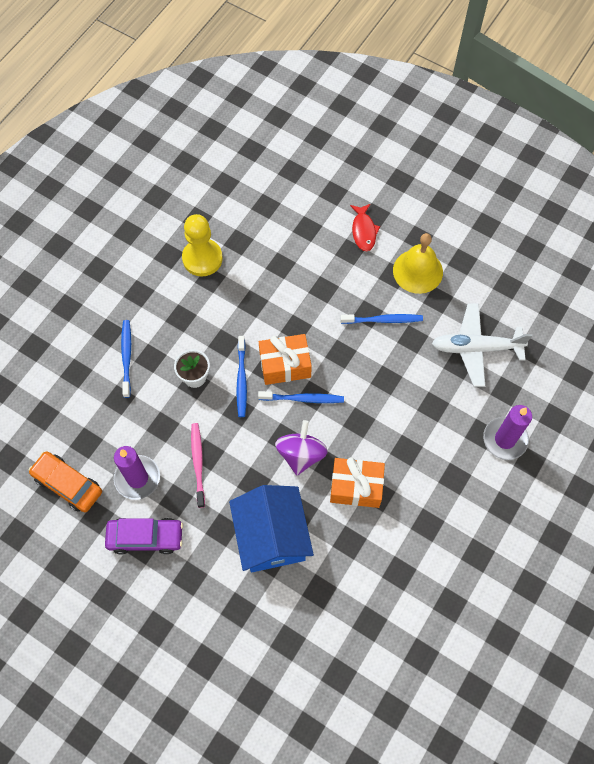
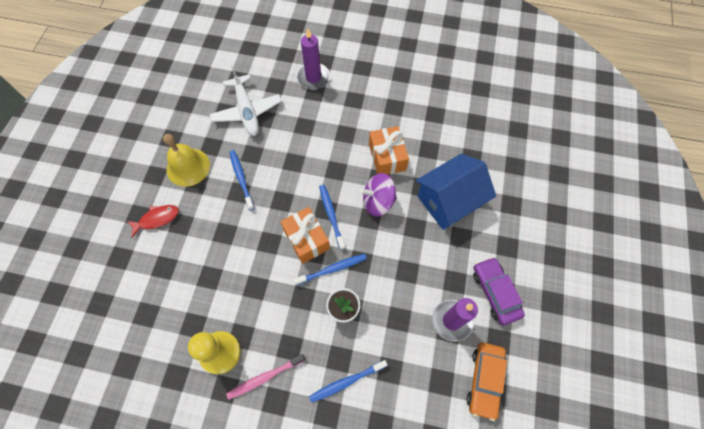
camera: 110 degrees left, 0 degrees up
pink toothbrush [191,423,205,508] -> pink toothbrush moved to [226,354,305,400]

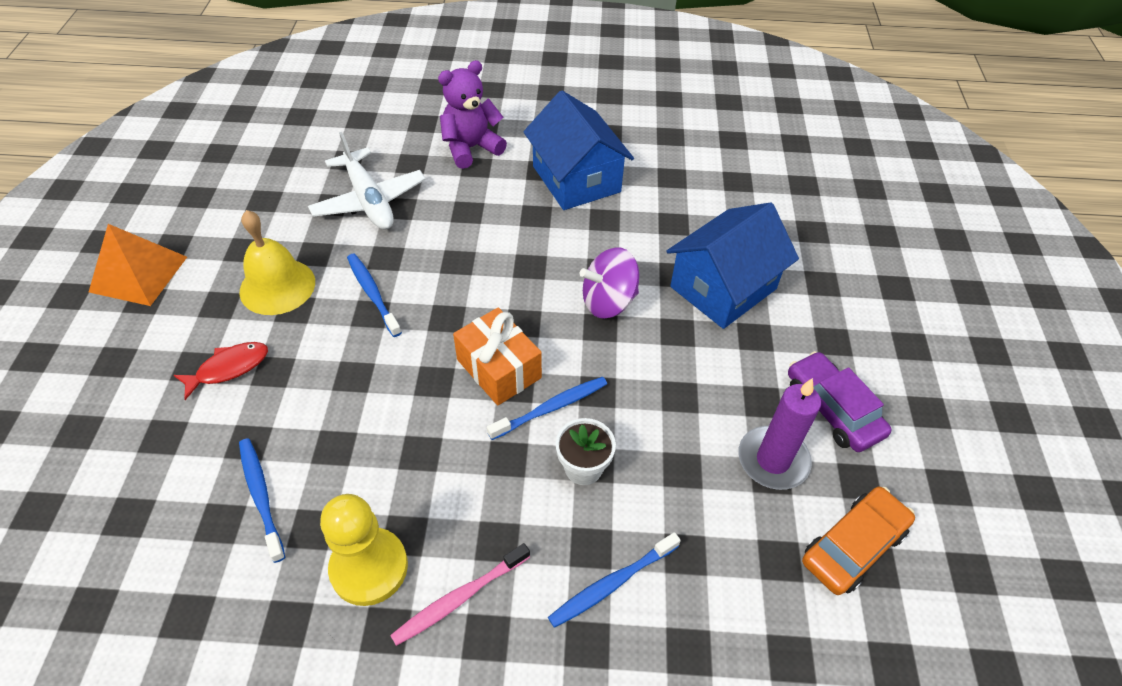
camera: 10 degrees left, 15 degrees down
purple candle [297,29,330,90] -> purple teddy bear [438,60,507,169]
blue toothbrush [319,185,346,250] -> blue toothbrush moved to [239,438,285,563]
orange gift [369,126,409,175] -> none
orange car [467,342,507,421] -> orange car turned 135 degrees counterclockwise [802,487,915,595]
none -> orange pyramid [89,224,187,306]
none -> blue house [523,90,634,210]

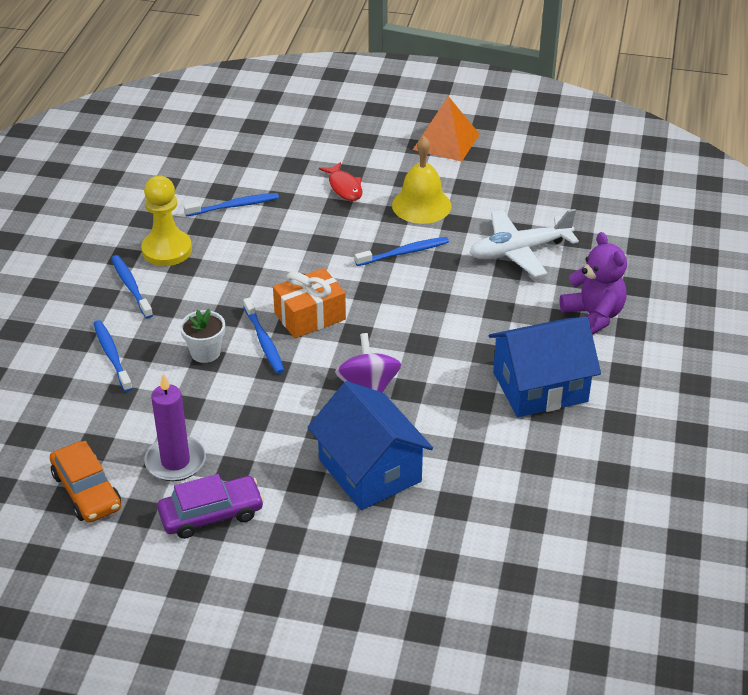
camera: 100 degrees right, 10 degrees down
pink toothbrush [390,543,530,646] -> blue toothbrush [111,255,153,319]

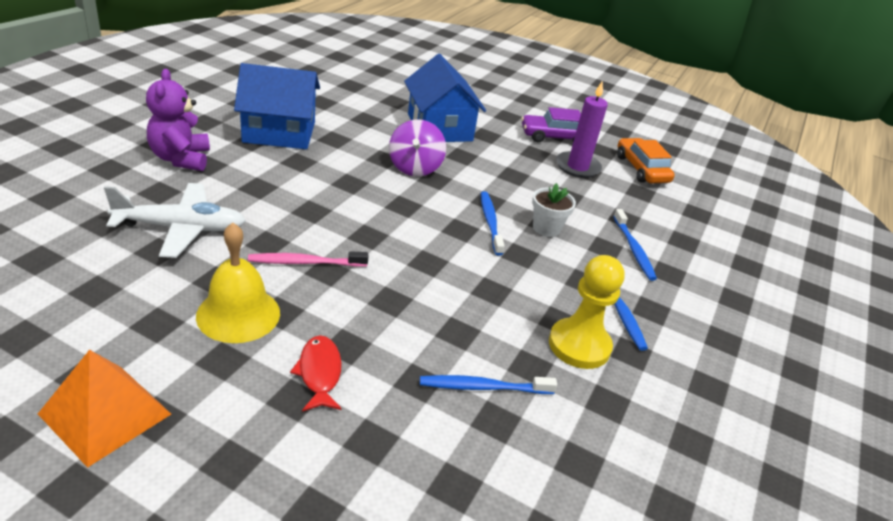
camera: 170 degrees left, 5 degrees down
orange gift [273,268,346,338] -> none
blue toothbrush [355,237,449,266] -> pink toothbrush [248,251,368,267]

